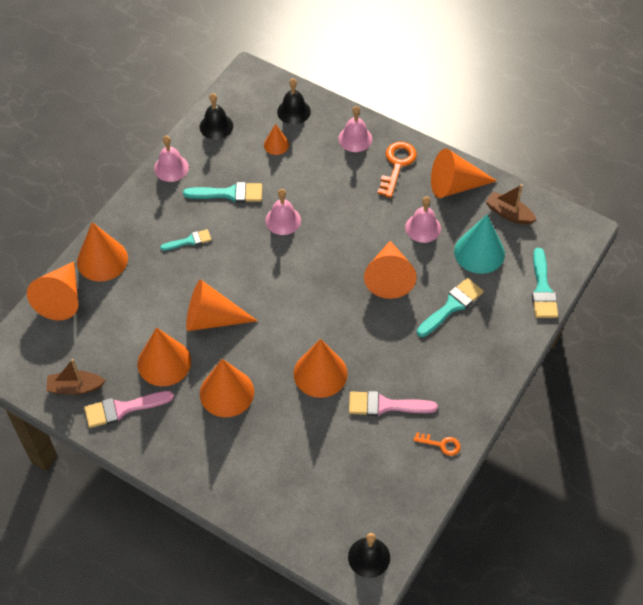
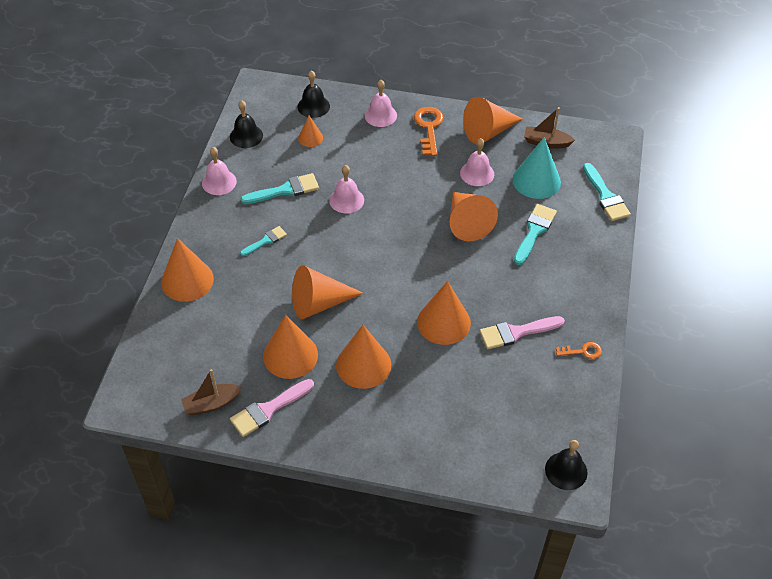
camera: 20 degrees left, 5 degrees down
orange cone [27,262,78,320] -> none

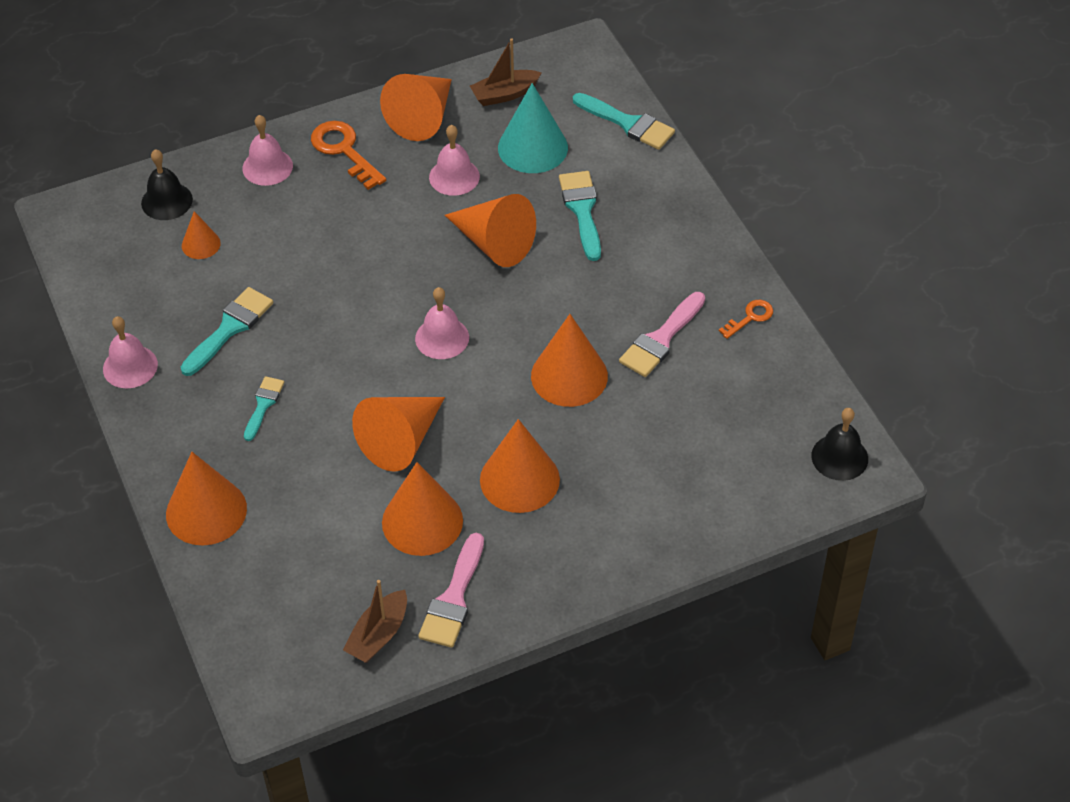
camera: 35 degrees left, 0 degrees up
black bell [230,100,263,148] -> none
pink bell [329,165,364,213] -> pink bell moved to [415,287,469,359]

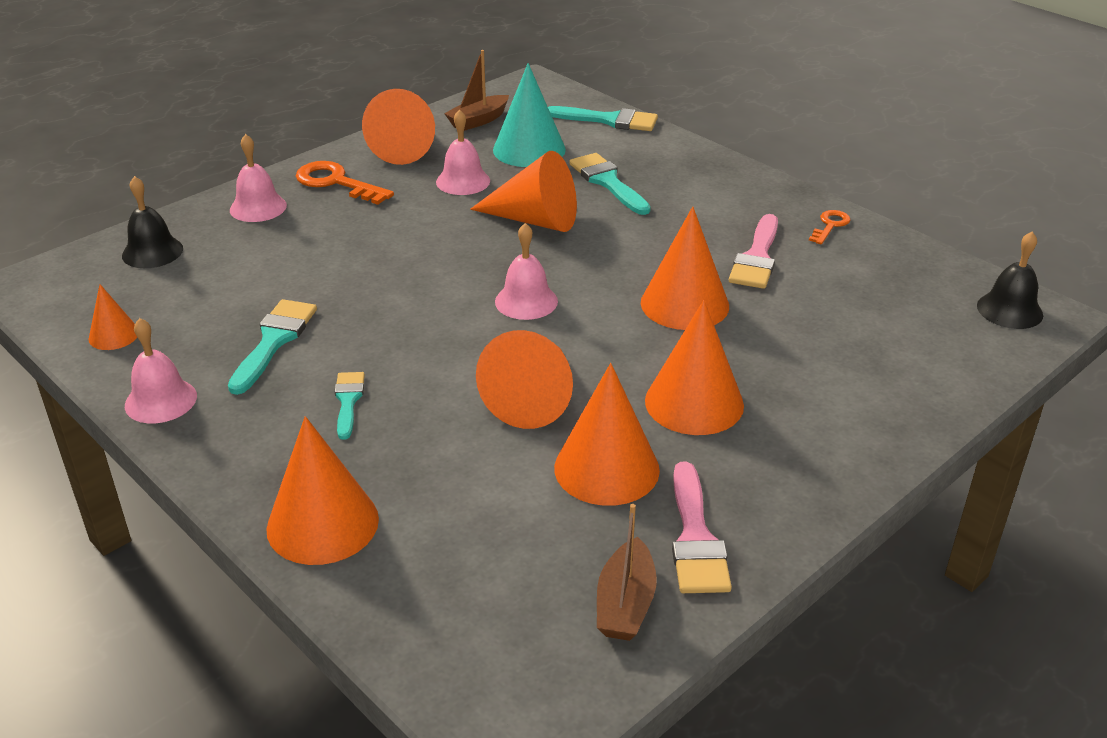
camera: 20 degrees left, 15 degrees down
orange cone [182,211,221,259] -> orange cone moved to [88,284,137,350]

